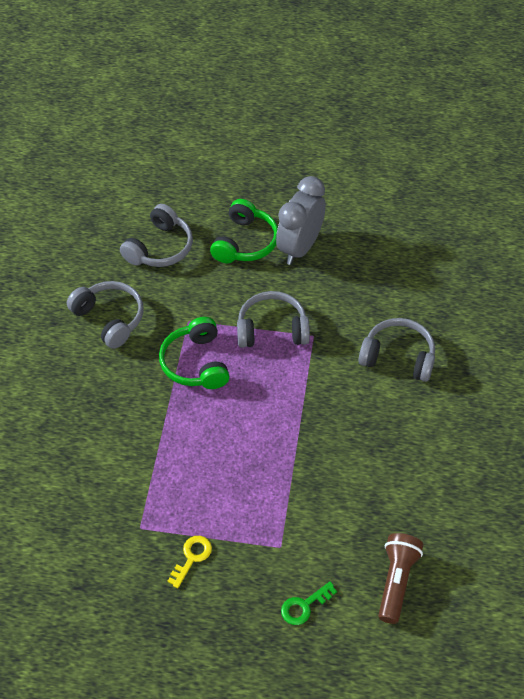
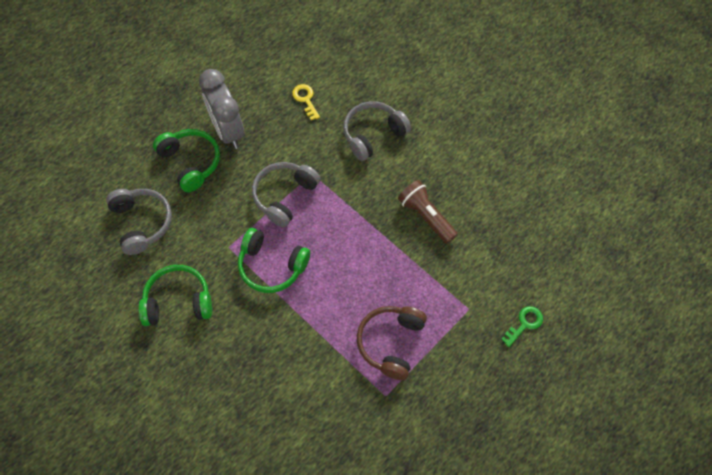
camera: 55 degrees left, 10 degrees up
grey headphones [67,281,144,349] -> green headphones [138,265,212,326]
yellow key [168,536,212,588] -> yellow key moved to [292,84,320,121]
green key [281,582,337,625] -> green key turned 135 degrees counterclockwise [501,306,543,347]
brown flashlight [378,533,423,624] -> brown flashlight moved to [398,180,458,244]
none -> brown headphones [357,306,427,380]

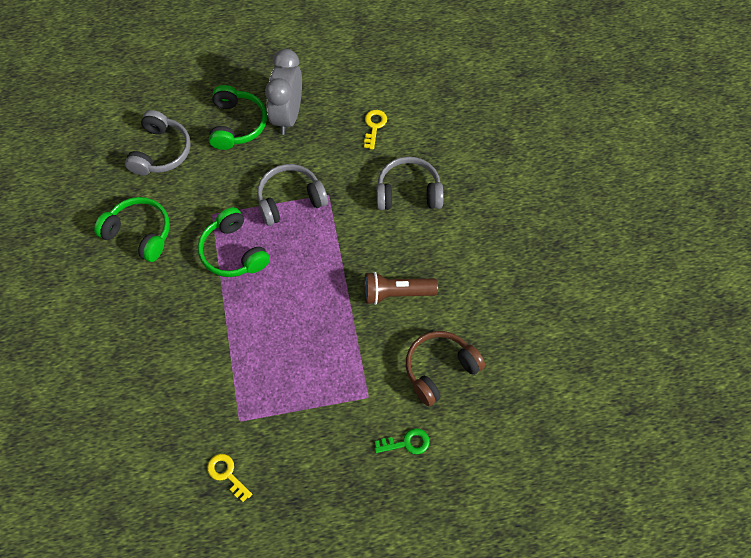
camera: 35 degrees right, 0 degrees up
brown headphones [357,306,427,380] -> brown headphones moved to [406,331,485,406]
brown flashlight [398,180,458,244] -> brown flashlight turned 90 degrees counterclockwise [364,272,438,305]
none -> yellow key [207,454,252,502]

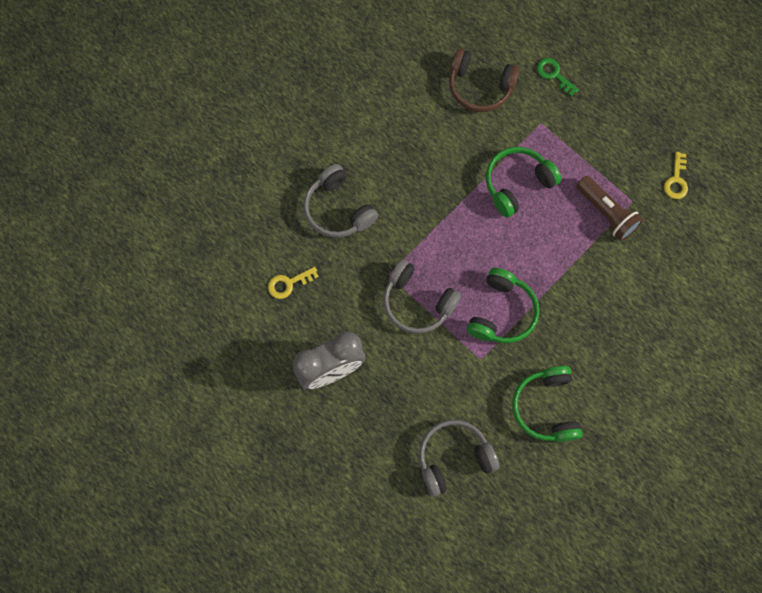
camera: 125 degrees left, 10 degrees up
green headphones [209,85,267,150] -> green headphones moved to [486,147,562,218]
brown flashlight [364,272,438,305] -> brown flashlight moved to [576,176,643,241]

